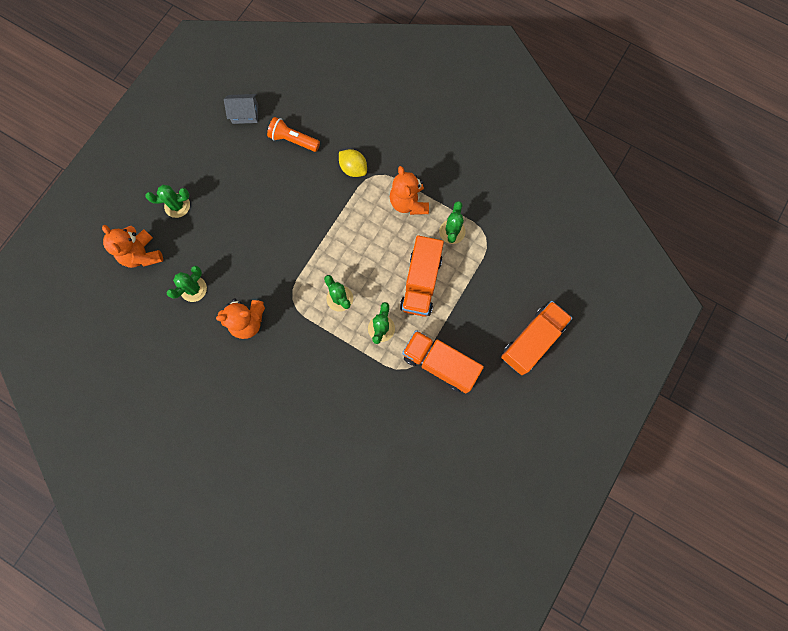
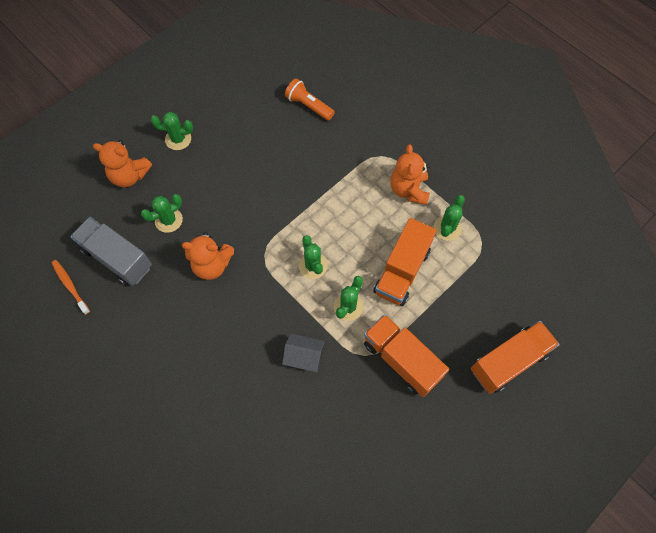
camera: 15 degrees right, 10 degrees down
orange teddy bear [102,225,163,268] -> orange teddy bear turned 60 degrees counterclockwise [93,140,152,188]
grey house [224,94,258,124] -> grey house moved to [282,333,324,372]
yellow lemon [339,149,367,177] -> none
none -> orange toothbrush [52,260,90,315]
none -> grey truck [70,217,152,286]

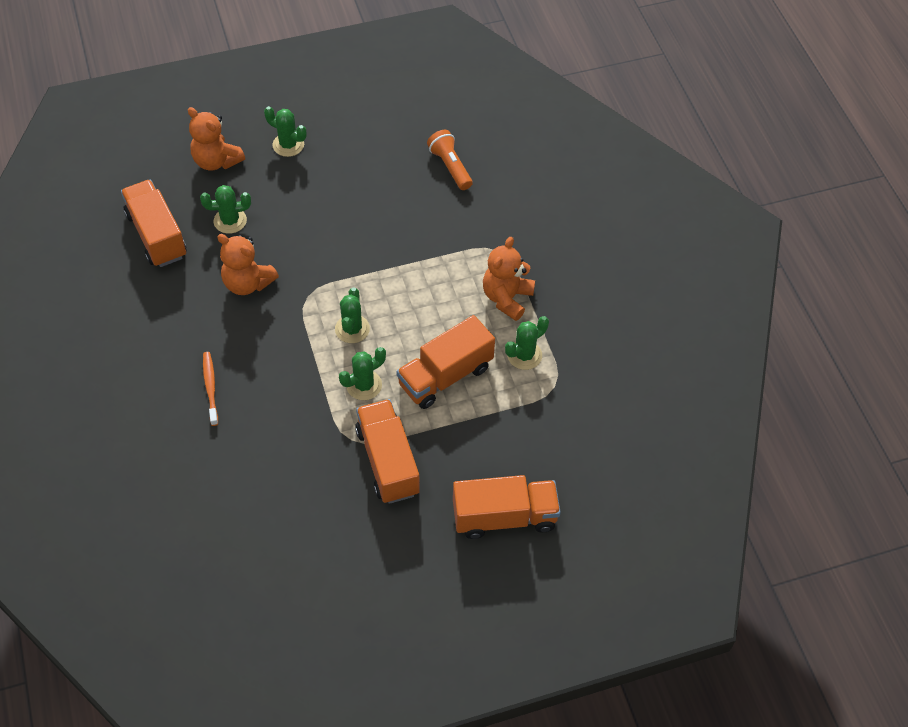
camera: 25 degrees right, 10 degrees down
orange toothbrush [52,260,90,315] -> orange toothbrush moved to [203,352,218,426]
grey truck [70,217,152,286] -> orange truck [121,180,187,267]
grey house [282,333,324,372] -> none

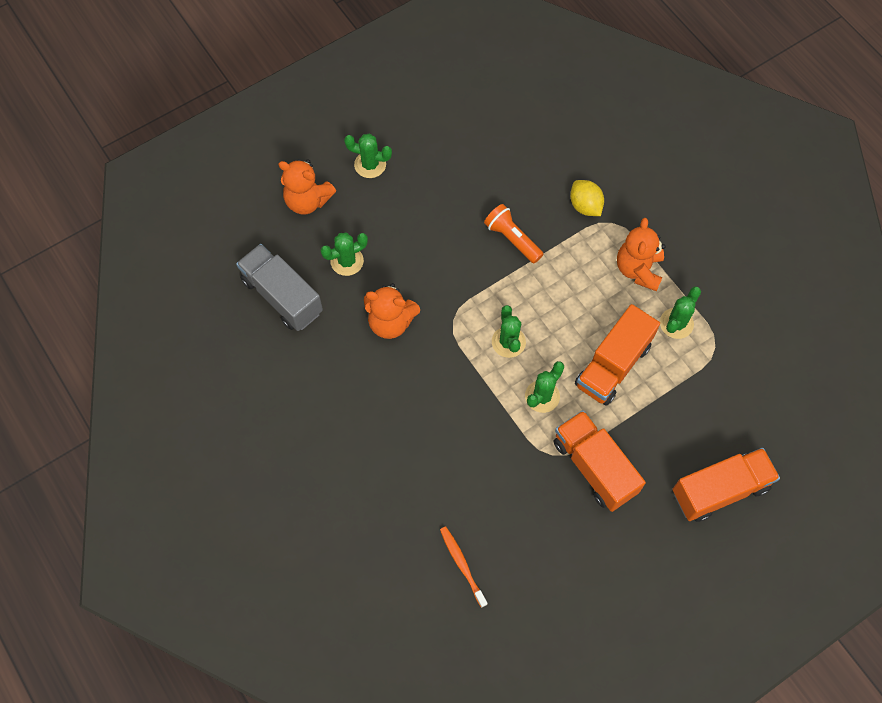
camera: 15 degrees left, 10 degrees up
orange truck [121,180,187,267] -> grey truck [236,244,323,331]
orange toothbrush [203,352,218,426] -> orange toothbrush moved to [440,526,488,608]
orange flashlight [427,130,473,190] -> orange flashlight moved to [484,204,543,263]
none -> yellow lemon [570,180,604,216]

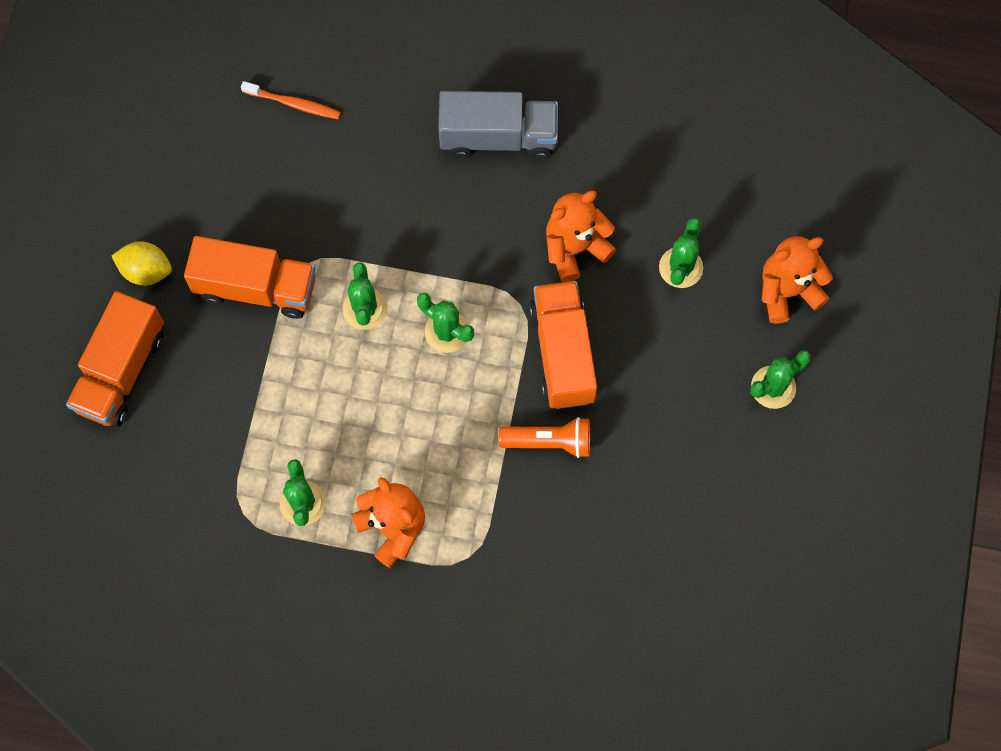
camera: 135 degrees right, 5 degrees up
grey truck [236,244,323,331] -> grey truck moved to [439,91,558,159]
yellow lemon [570,180,604,216] -> yellow lemon moved to [112,241,172,285]
orange truck [575,304,660,406] -> orange truck moved to [530,281,597,409]

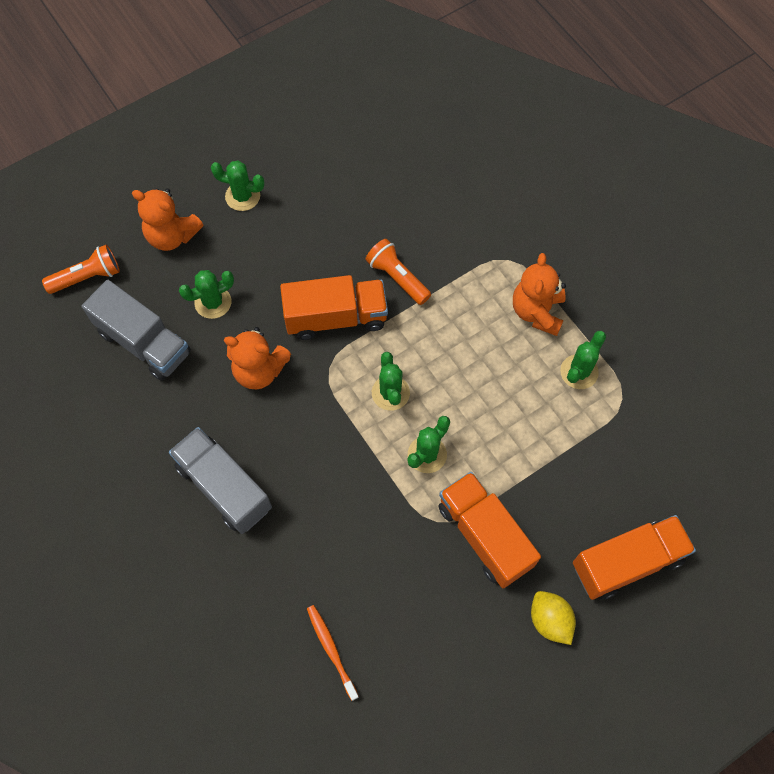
camera: 135 degrees left, 5 degrees down
orange truck [530,281,597,409] -> orange truck turned 135 degrees counterclockwise [280,275,388,340]
none -> orange flashlight [42,244,120,294]
none -> grey truck [82,280,191,381]

